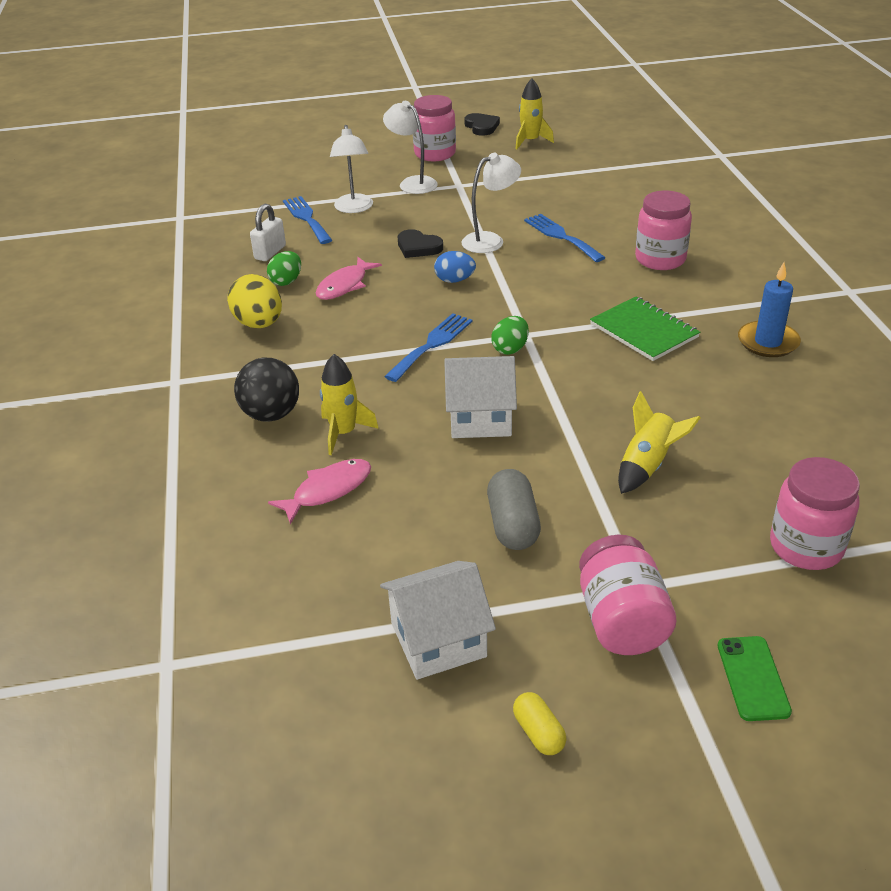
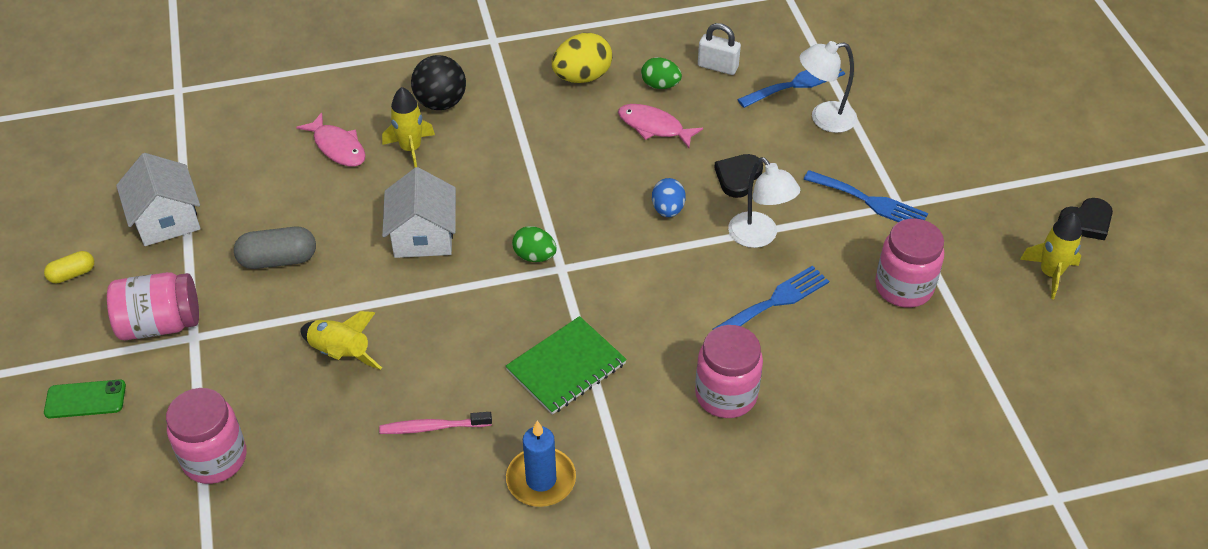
camera: 85 degrees right, 10 degrees up
white lamp [383,101,438,194] -> none
blue fork [384,313,472,382] -> blue fork moved to [803,170,928,222]
pink jar [413,95,456,161] -> pink jar moved to [875,219,944,308]
none -> pink toothbrush [379,412,492,434]

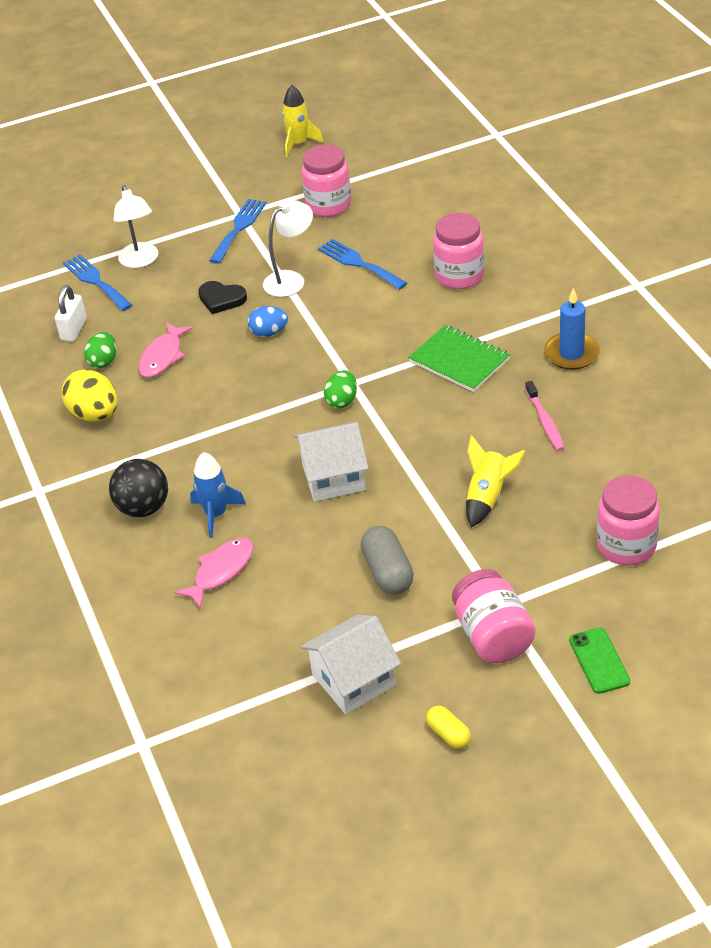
camera: 95 degrees left, 5 degrees down
yellow rocket [382,87,435,168] -> blue rocket [190,452,246,538]
black heart [1058,198,1113,240] -> none

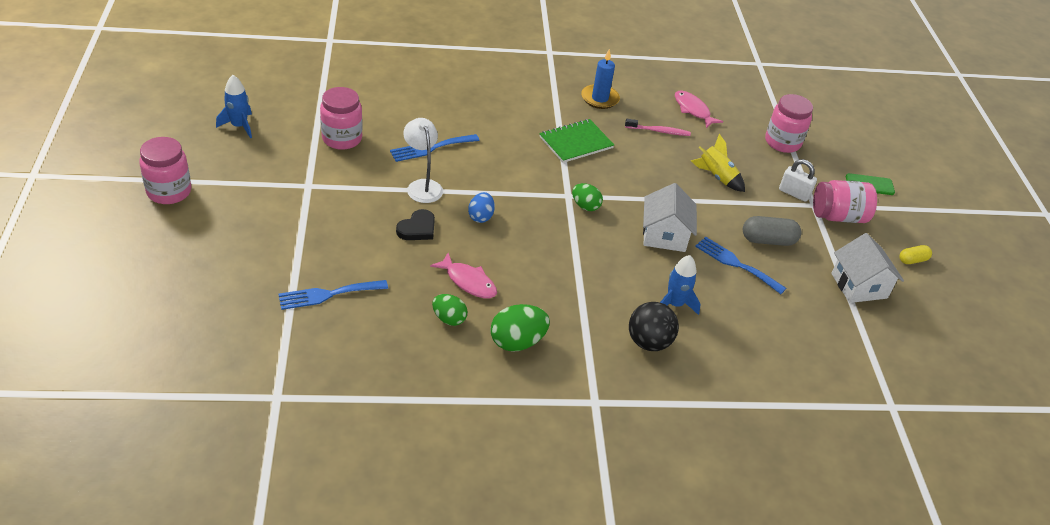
camera: 80 degrees left, 0 degrees up
white padlock [55,285,87,341] -> white padlock moved to [779,159,817,202]
yellow egg [62,369,118,422] -> green egg [490,304,550,352]
white lamp [114,185,158,268] -> none
pink fish [174,538,254,609] -> pink fish moved to [675,90,723,128]
blue fork [209,199,266,264] -> blue fork moved to [695,237,786,294]
yellow rocket [282,85,324,157] -> blue rocket [216,75,252,138]
pink jar [433,213,484,289] -> pink jar moved to [139,137,191,204]

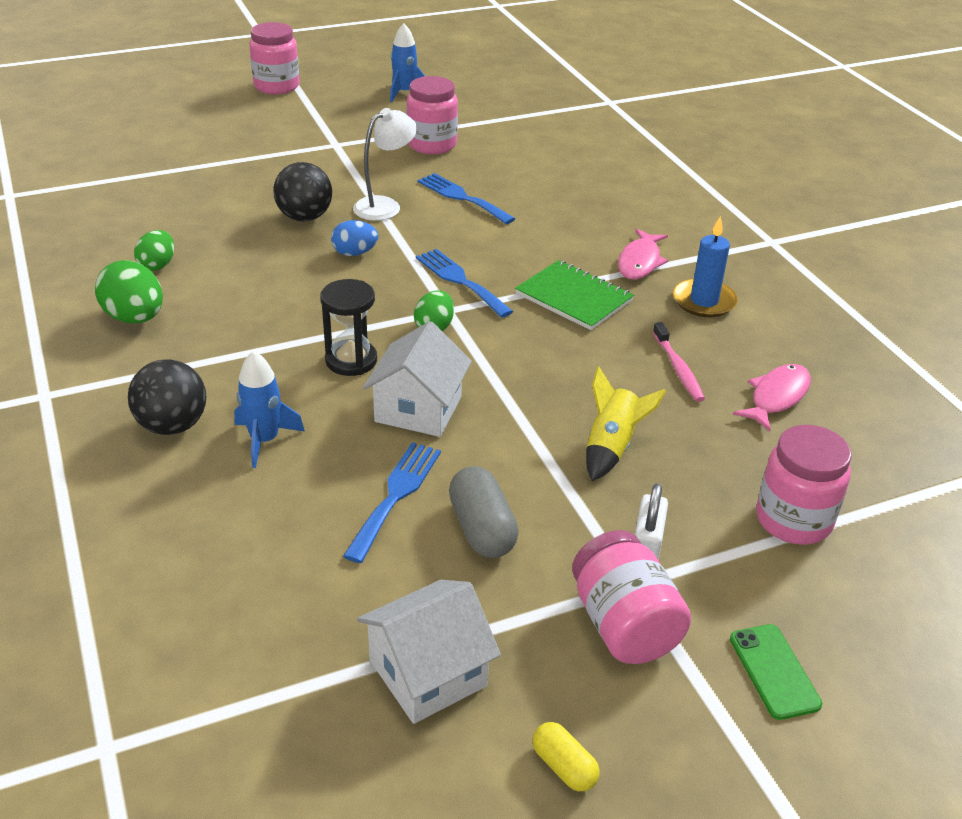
camera: 75 degrees right, 5 degrees down
blue fork [278,280,388,310] -> blue fork moved to [416,249,513,318]
black heart [396,209,435,240] -> black ball [273,162,332,222]
pink fish [430,253,497,298] -> pink fish moved to [618,228,668,279]
white house [643,183,697,252] -> white house turned 60 degrees counterclockwise [363,321,472,437]
none -> black hourglass [320,279,377,376]

